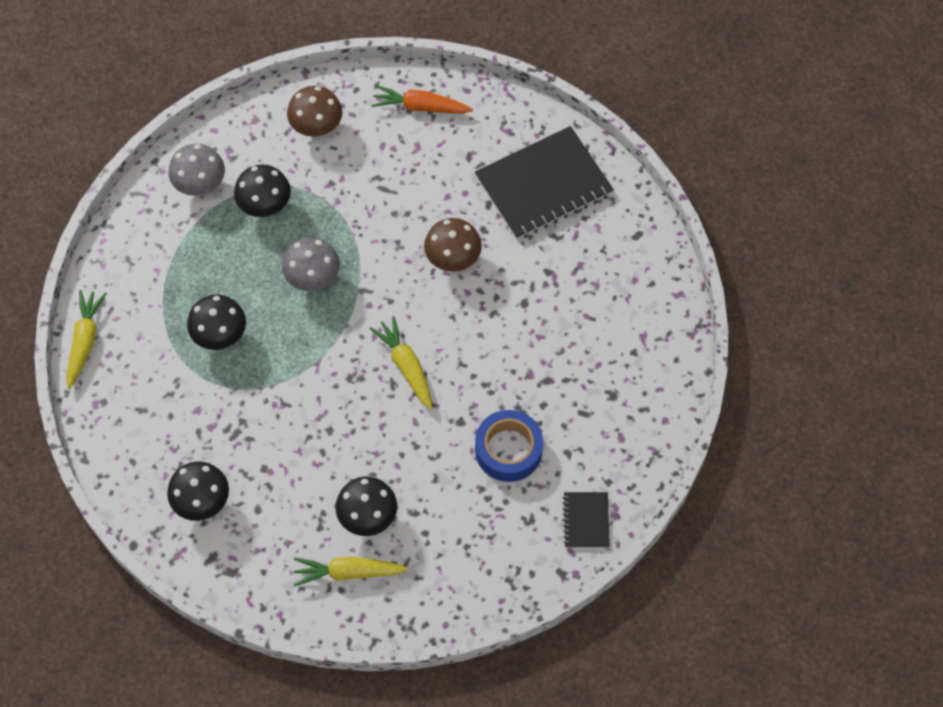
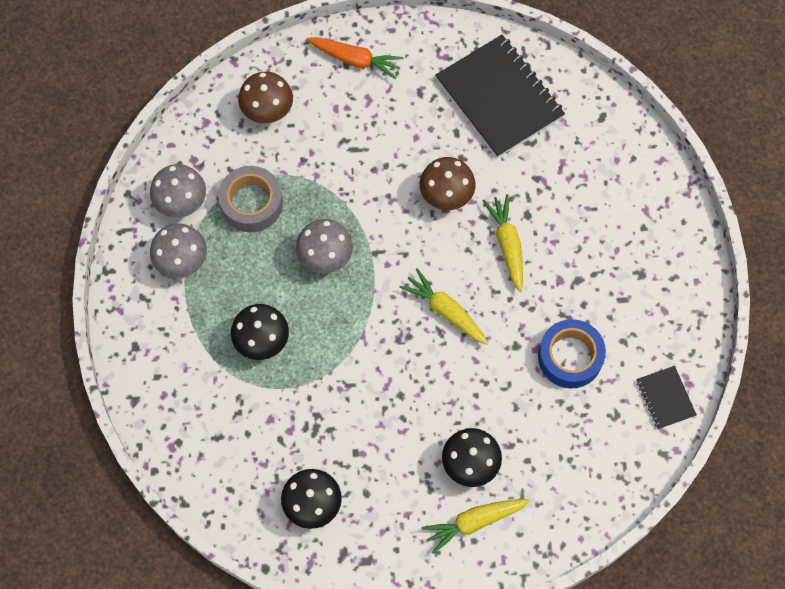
camera: 20 degrees left, 5 degrees up
yellow carrot [66,290,107,389] -> yellow carrot moved to [482,194,523,292]
black mushroom [234,165,291,217] -> grey tape [218,166,283,232]
orange carrot [371,85,473,114] -> orange carrot turned 150 degrees counterclockwise [306,37,404,79]
black notebook [475,126,614,240] -> black notebook turned 75 degrees counterclockwise [435,35,565,158]
none -> grey mushroom [150,223,207,278]

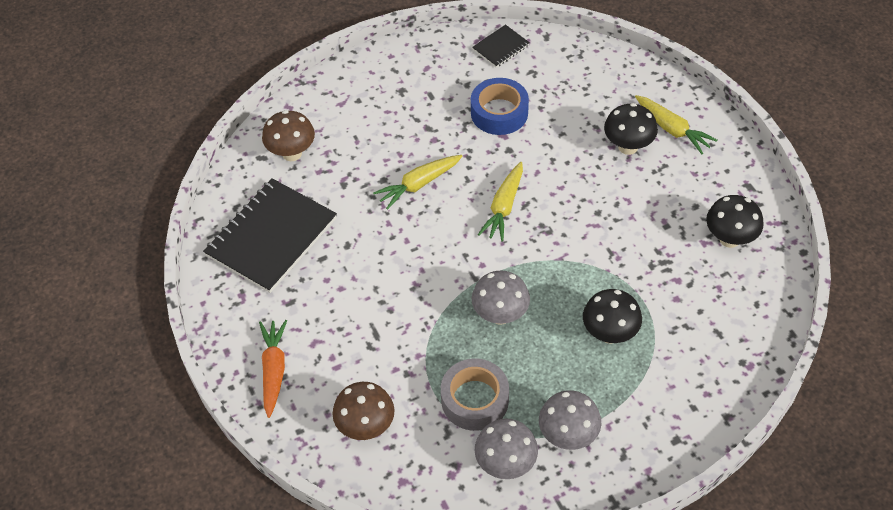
camera: 110 degrees left, 15 degrees down
brown mushroom [420,157,476,210] -> brown mushroom moved to [262,110,315,161]

